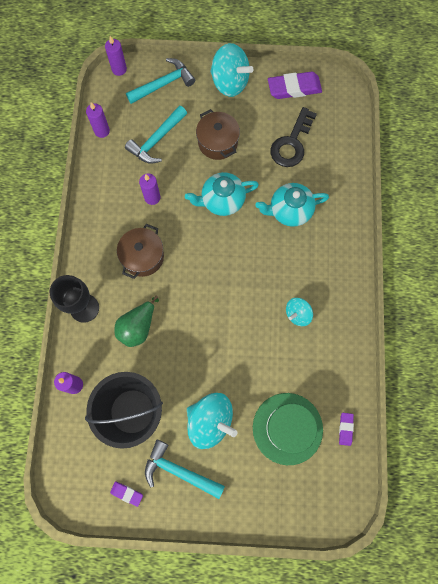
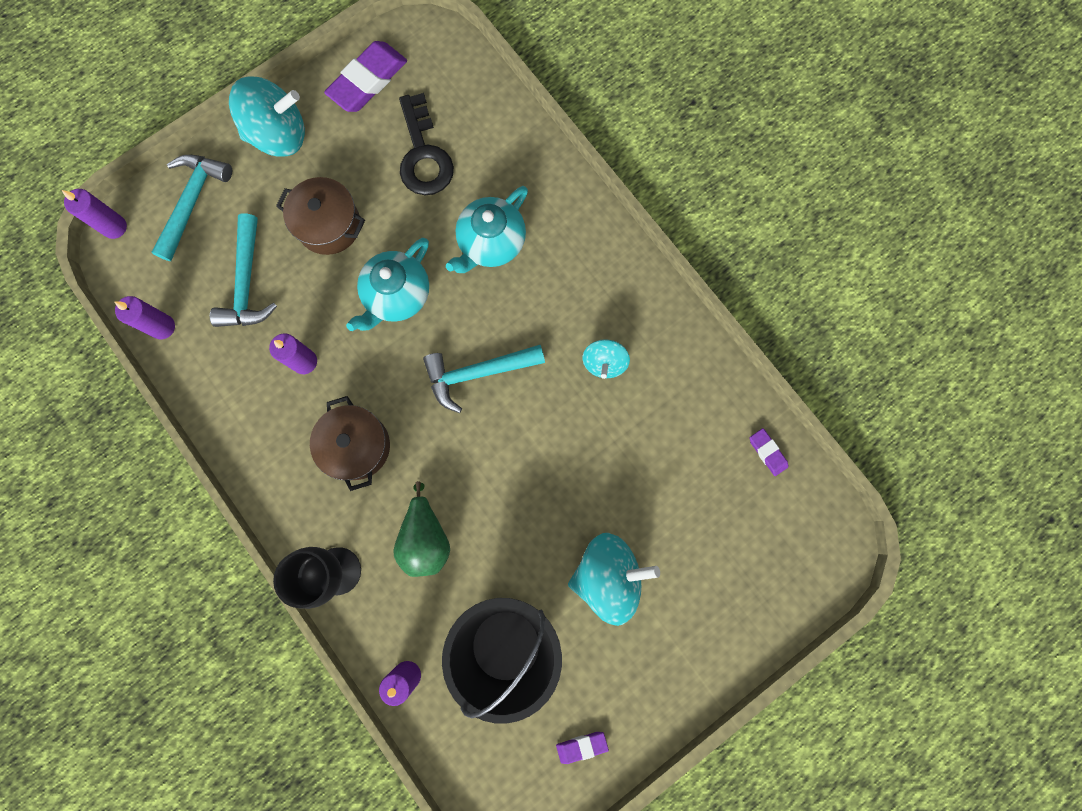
camera: 40 degrees left, 5 degrees up
turquoise hammer [145,440,225,499] -> turquoise hammer moved to [423,345,545,413]
green hat [253,393,323,465] -> none

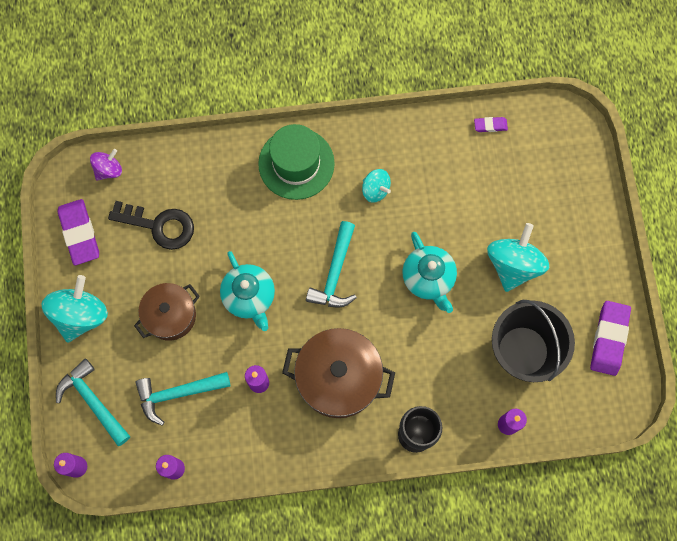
camera: 60 degrees left, 5 degrees down
turquoise hammer [210,213,277,327] -> turquoise hammer turned 135 degrees clockwise [135,372,231,425]
brown pot [310,396,390,491] -> brown pot [282,328,395,418], size x1.54
green pear [394,481,450,577] -> none
turquoise teapot [446,186,528,273] -> turquoise teapot moved to [402,232,457,313]
purple eraser [556,732,609,764] -> purple eraser [590,301,631,376], size x2.00
none -> purple spinning top [90,149,122,181]
none -> green hat [258,124,335,200]

